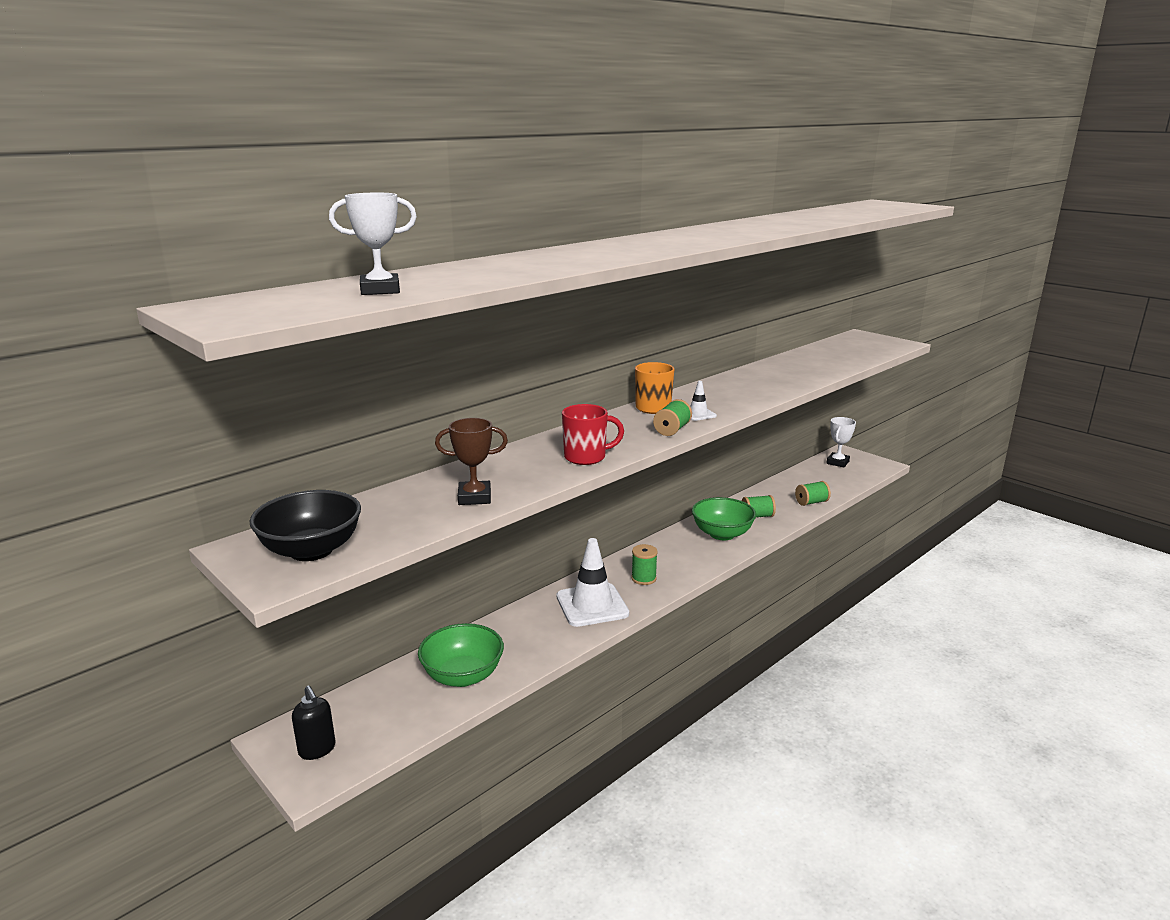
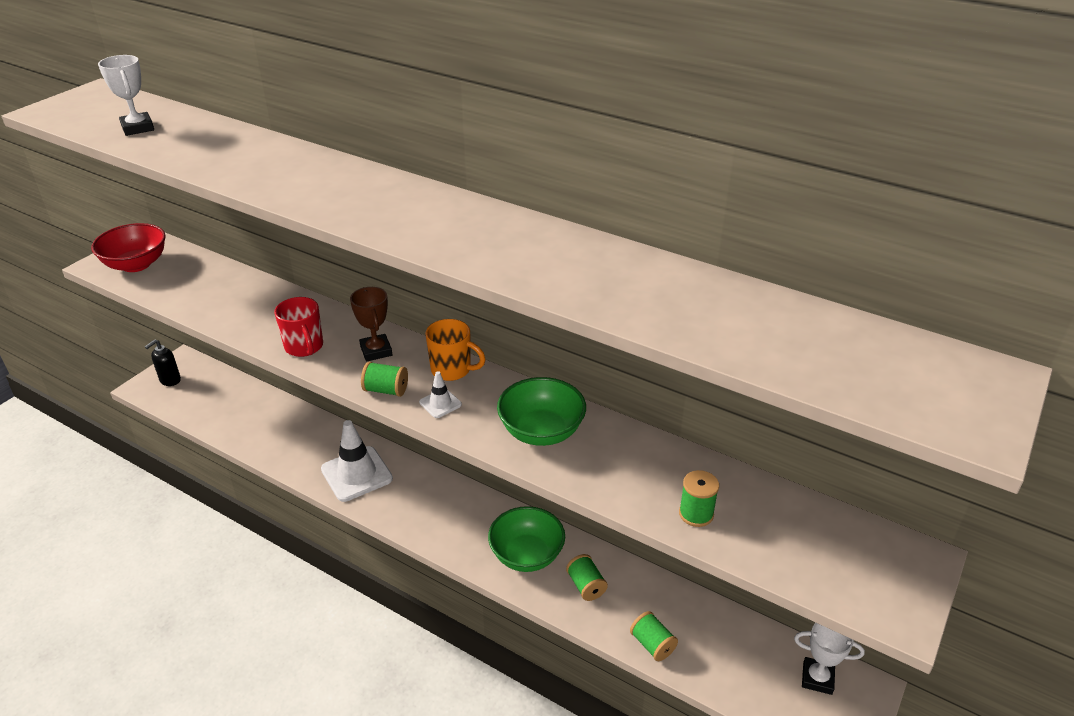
camera: 75 degrees right, 15 degrees up
black bowl [250,490,361,561] -> red bowl [91,223,166,272]
green bowl [418,623,504,687] -> green bowl moved to [497,377,586,446]
brown trophy [435,418,508,505] -> brown trophy moved to [350,287,392,362]
green spool [631,544,658,585] -> green spool moved to [679,470,719,527]

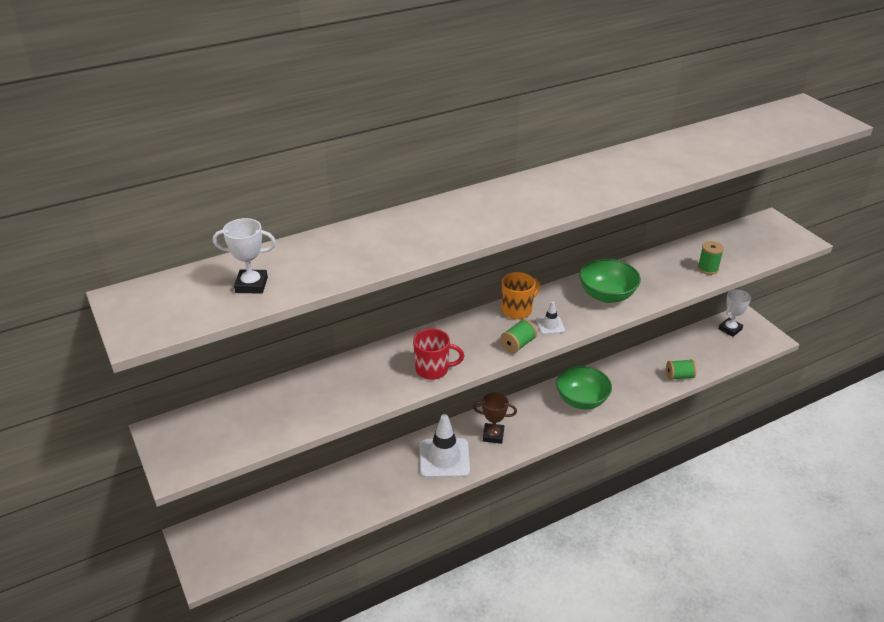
camera: 60 degrees left, 0 degrees up
red bowl [91,223,166,272] -> none
black soap dispenser [145,339,181,386] -> none
brown trophy [350,287,392,362] -> brown trophy moved to [473,392,517,444]
green spool [566,554,608,601] -> none

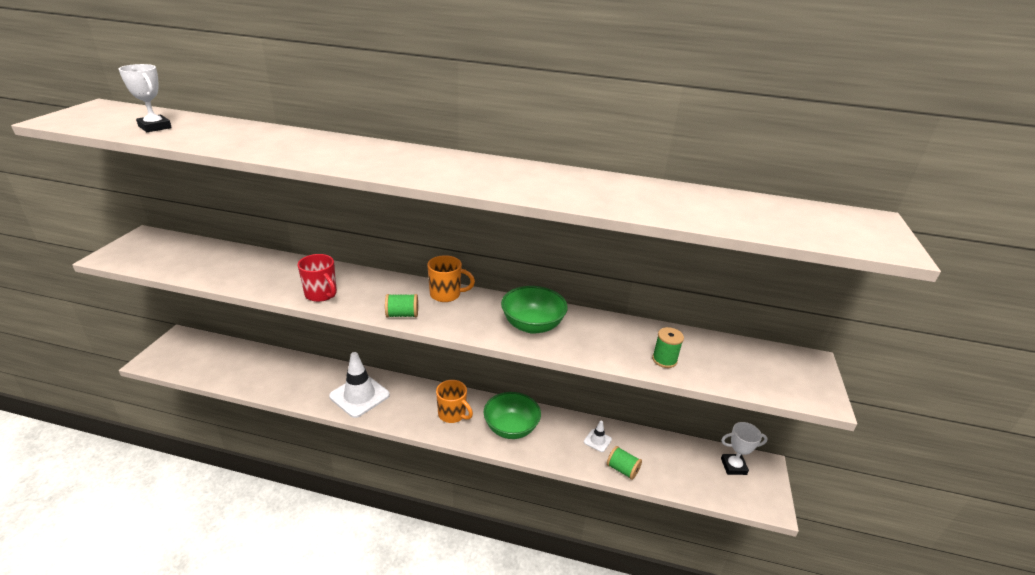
camera: 40 degrees right, 5 degrees down
brown trophy [473,392,517,444] -> none
white traffic cone [536,301,565,335] -> white traffic cone moved to [584,421,612,452]
none -> orange mug [436,380,473,423]

